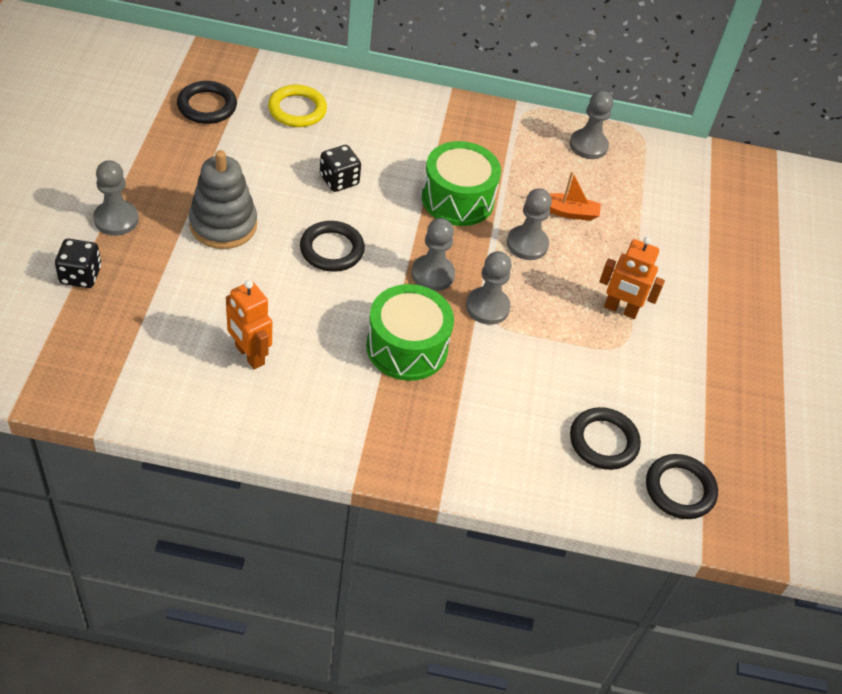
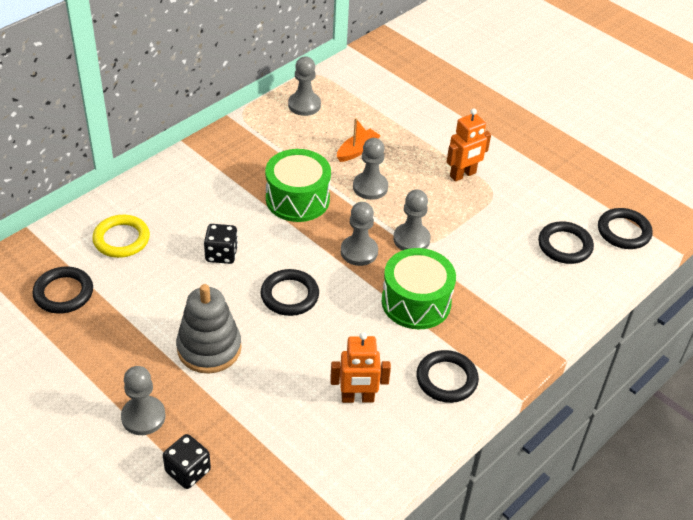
camera: 50 degrees left, 5 degrees down
none -> black ring [416,350,479,403]

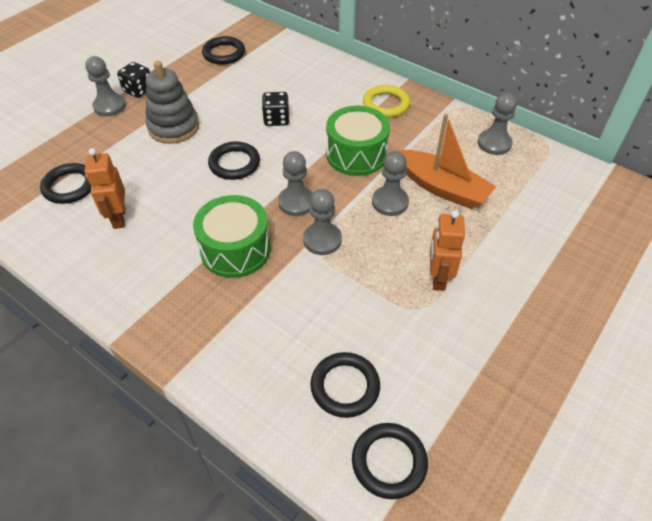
camera: 85 degrees right, 5 degrees up
yellow ring [92,215,150,258] -> yellow ring moved to [363,85,410,118]
black dice [163,434,211,489] -> black dice moved to [117,62,150,98]
orange boat [337,118,381,162] -> orange boat [396,113,496,209], size x1.81
black ring [416,350,479,403] -> black ring moved to [40,163,91,204]
orange robot [447,108,491,182] -> orange robot turned 45 degrees clockwise [430,210,465,291]

